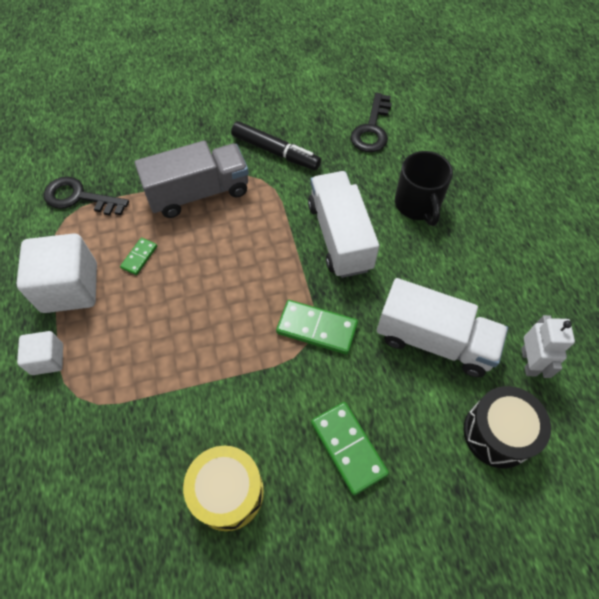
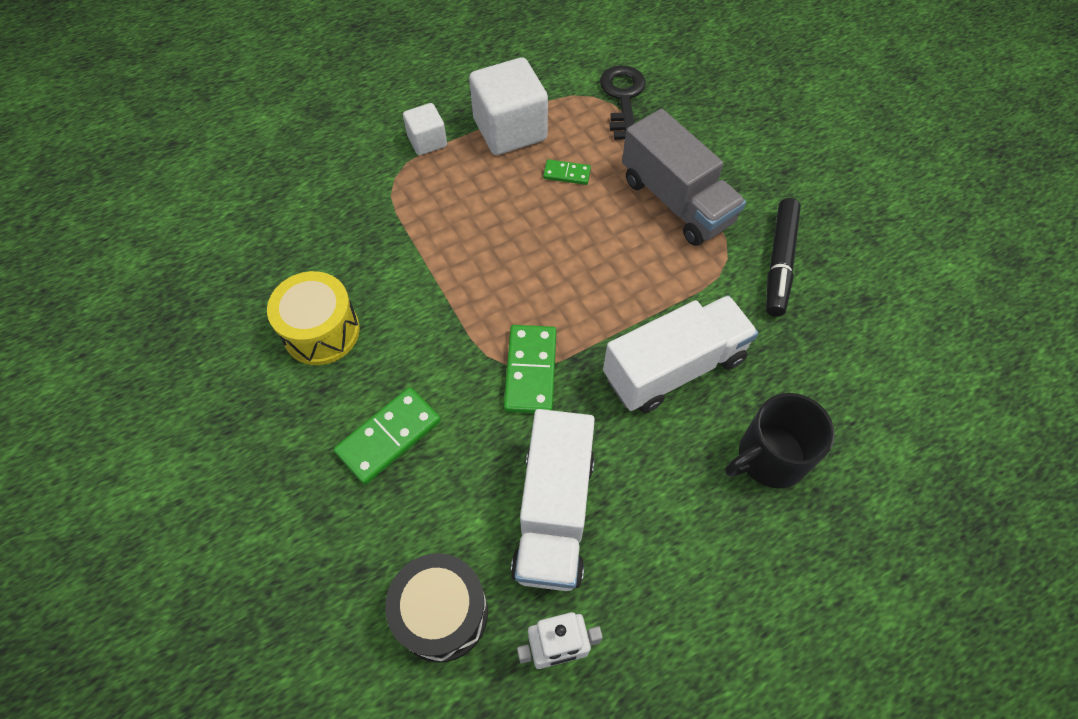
camera: 75 degrees right, 0 degrees up
black key [351,93,392,152] -> none

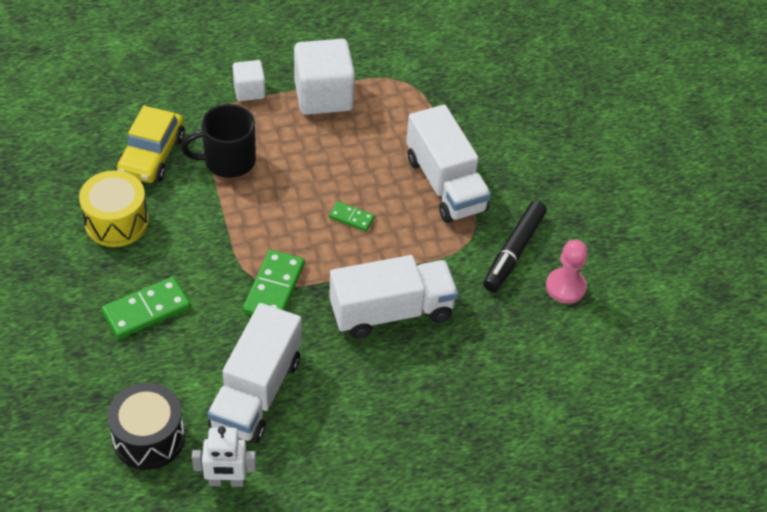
camera: 10 degrees right, 10 degrees down
green domino [543,159,591,185] -> green domino moved to [329,201,375,231]
black key [600,65,645,140] -> none
grey truck [622,109,746,246] -> white truck [406,104,491,223]
black mug [725,393,835,488] -> black mug moved to [181,104,256,178]
none -> yellow car [117,106,185,183]
none -> pink pawn [546,240,588,304]

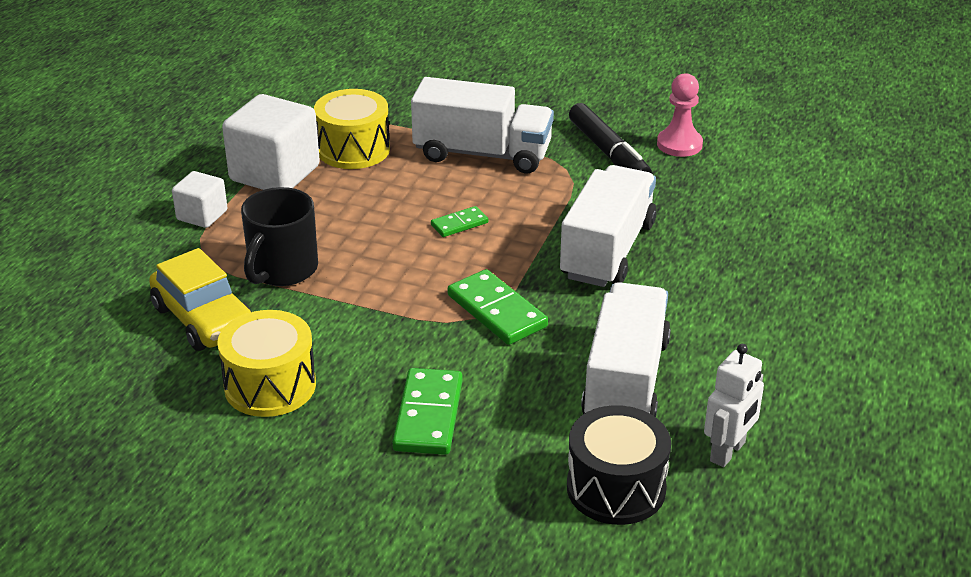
camera: 50 degrees left, 15 degrees down
white truck [208,303,302,443] -> white truck turned 135 degrees counterclockwise [581,282,671,417]
none -> yellow drum [314,89,390,169]

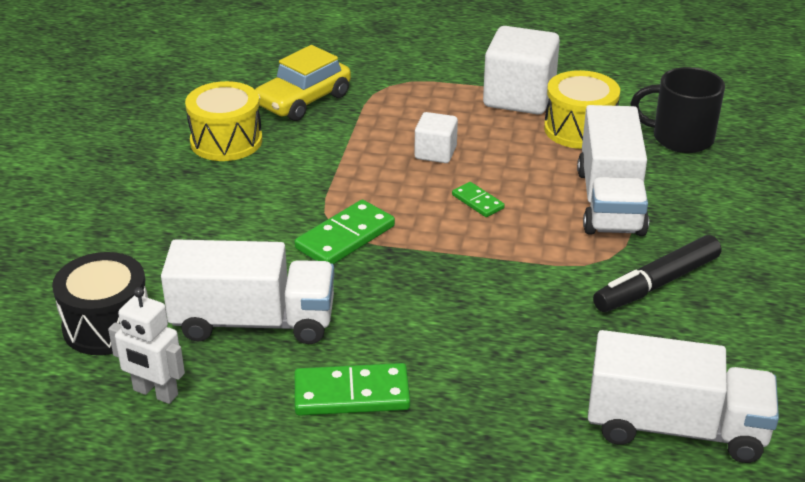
camera: 80 degrees right, 0 degrees up
white cube [172,171,228,228] -> white cube moved to [415,112,458,163]
black mug [241,187,318,286] -> black mug moved to [630,67,725,153]
green domino [392,368,463,455] -> green domino moved to [294,363,410,416]
white truck [560,165,656,287] -> white truck moved to [588,330,779,463]
pink pawn [657,73,703,157] -> none

